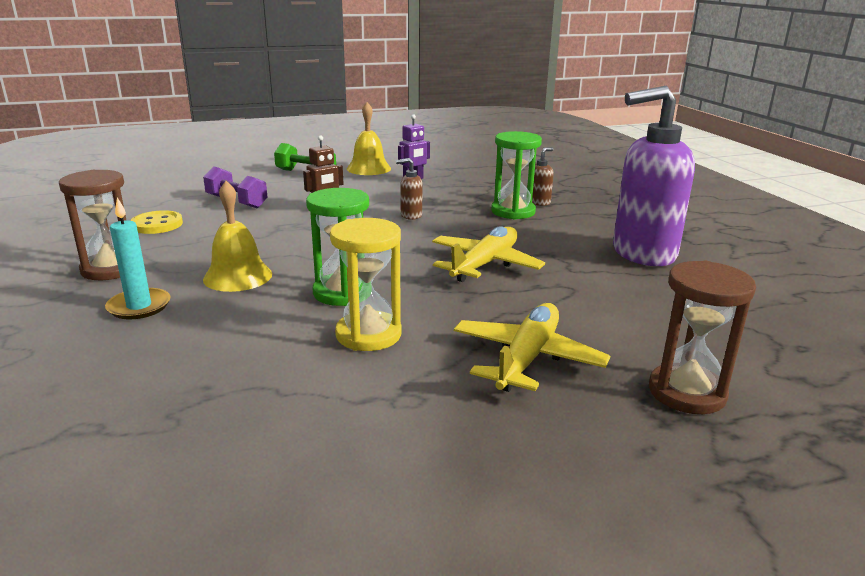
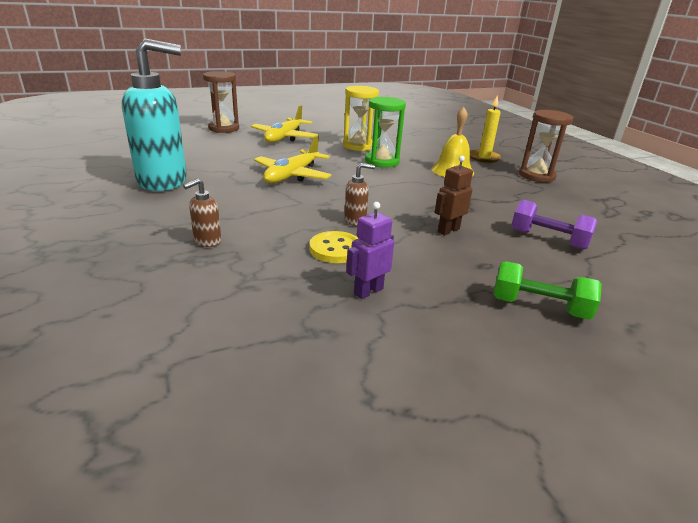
camera: 175 degrees right, 5 degrees up
turquoise candle [105,197,171,319] -> yellow candle [470,95,502,163]
yellow button [130,210,183,234] -> yellow button moved to [309,231,359,263]
yellow bell [347,102,391,175] -> none
green hourglass [491,131,542,219] -> none
purple soap dispenser [613,85,695,266] -> turquoise soap dispenser [122,39,187,191]

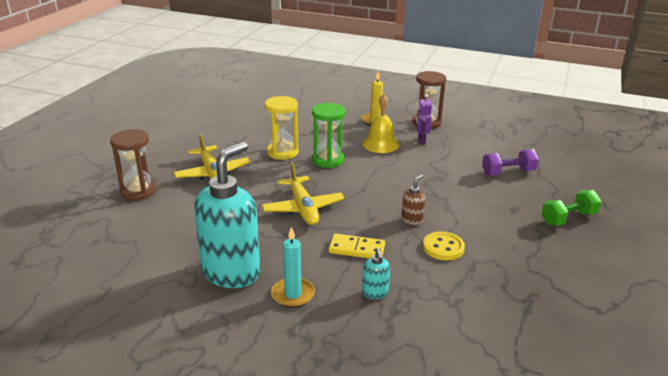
camera: 45 degrees left, 0 degrees up
brown soap dispenser [183,178,221,247] -> turquoise soap dispenser [362,248,390,299]
purple robot [346,202,394,299] -> purple robot moved to [416,94,432,144]
brown robot [435,156,473,236] -> none
none -> turquoise candle [271,227,315,308]
none -> yellow domino [329,234,385,259]

